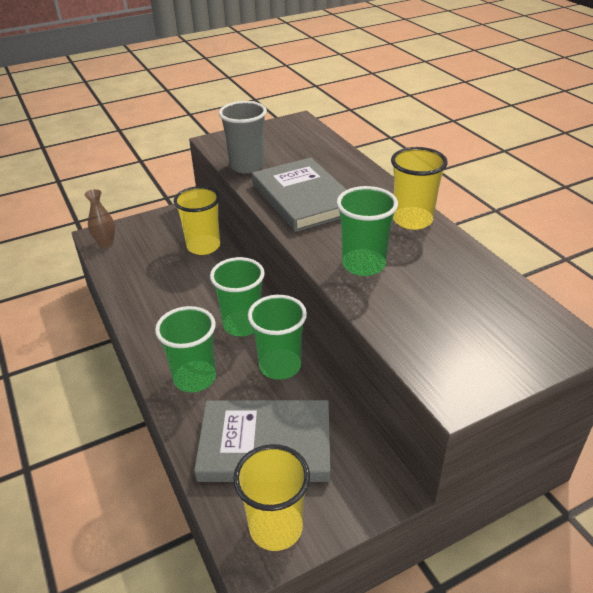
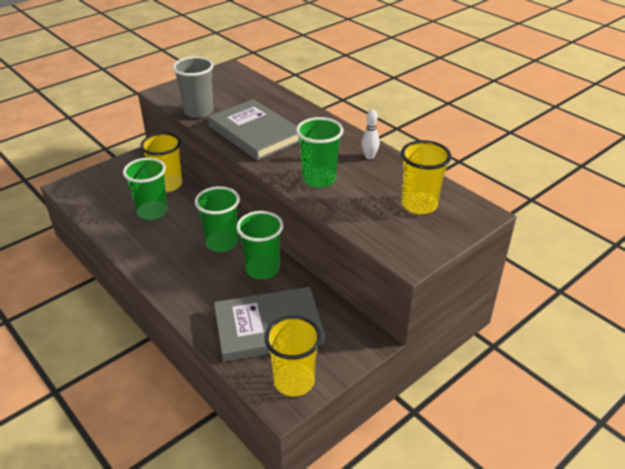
camera: 15 degrees left, 0 degrees up
brown vase [84,189,115,248] -> none
green cup [155,306,216,392] -> green cup moved to [123,158,168,220]
yellow cup [391,147,448,230] -> yellow cup moved to [401,140,451,214]
none -> white bowling pin [361,109,380,159]

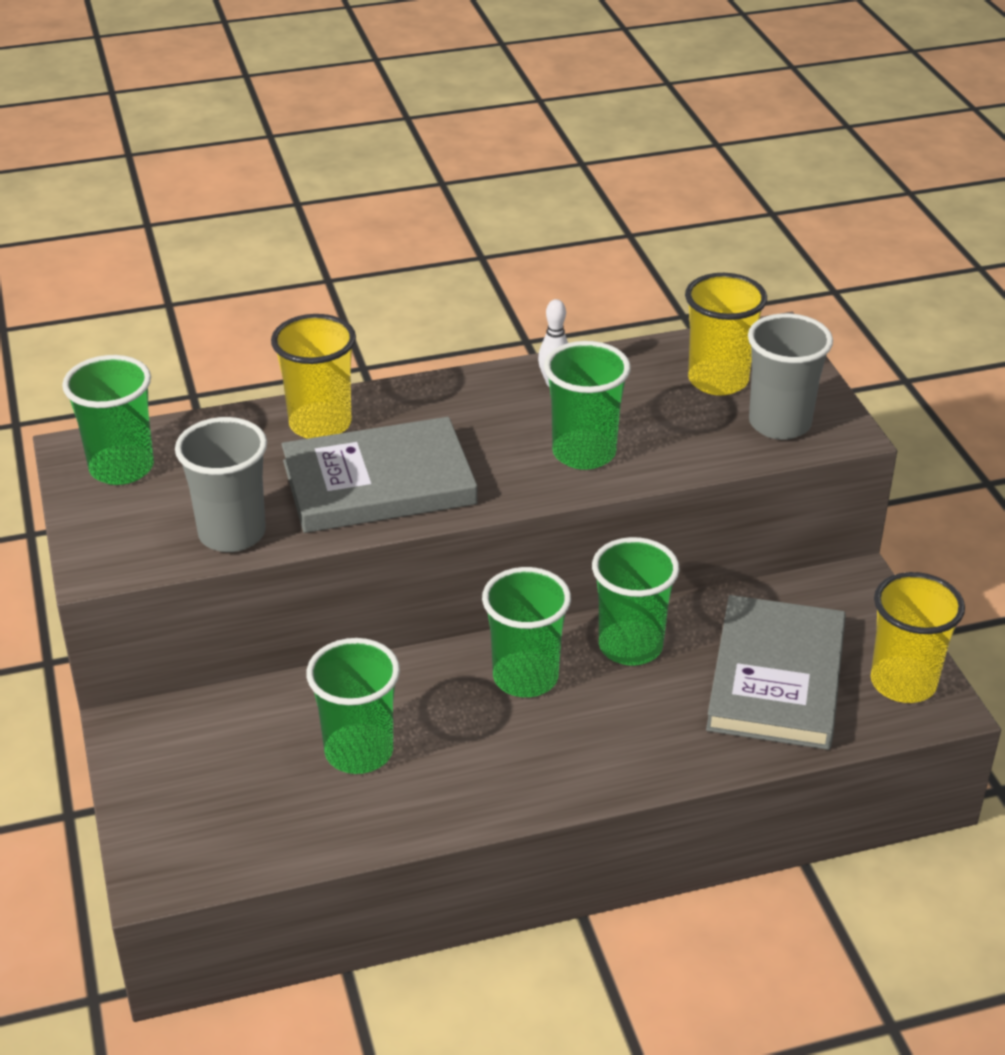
camera: 65 degrees left, 0 degrees up
yellow cup [140,133,182,192] -> yellow cup moved to [271,314,356,439]
none -> green cup [62,355,154,485]
none -> grey cup [748,313,833,440]

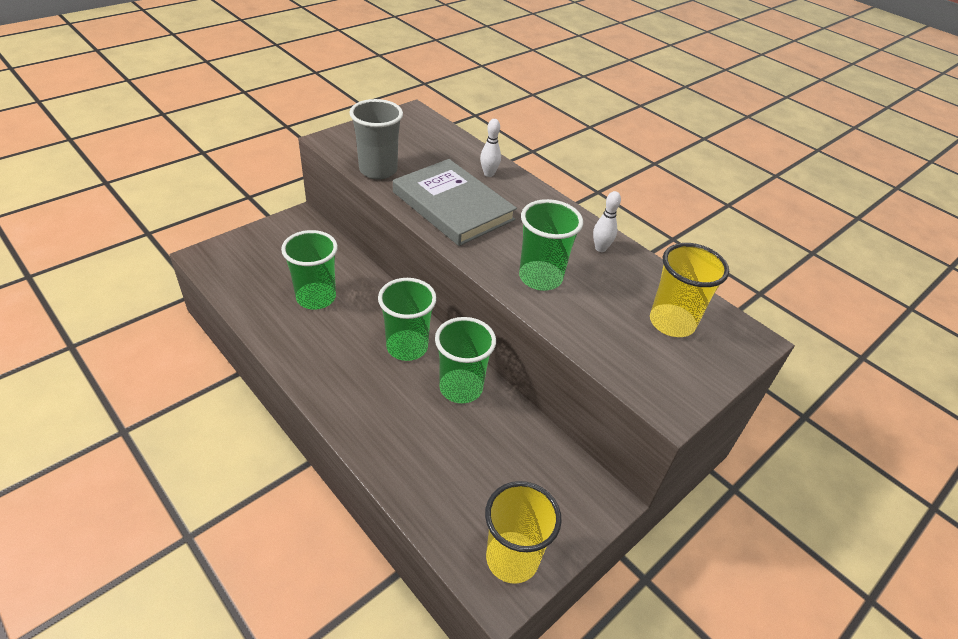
camera: 60 degrees right, 5 degrees up
green cup [62,355,154,485] -> none
yellow cup [271,314,356,439] -> white bowling pin [480,119,501,177]
grey book [706,595,846,750] -> none
grey cup [748,313,833,440] -> none

